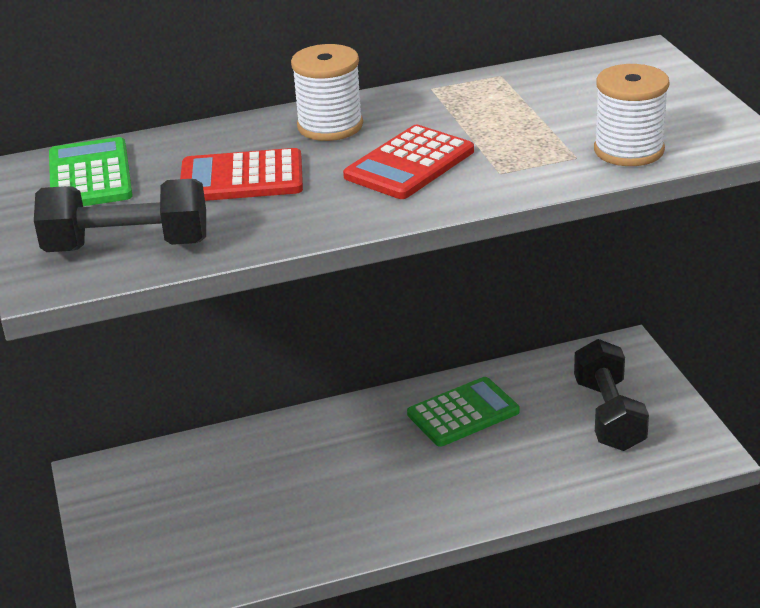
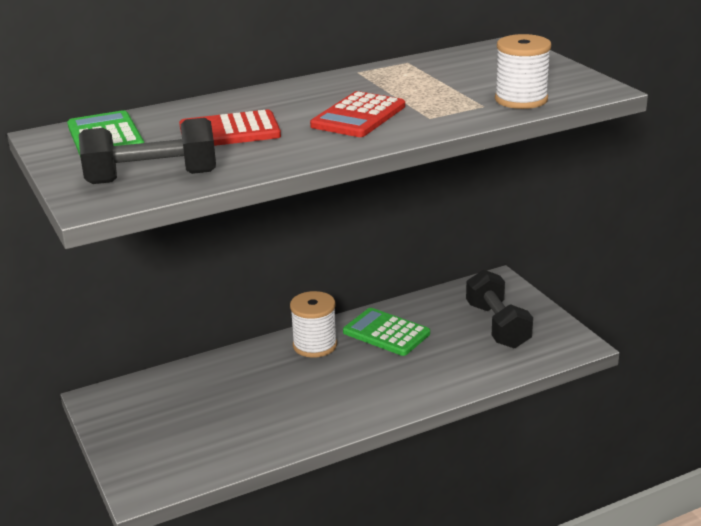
camera: 10 degrees left, 5 degrees down
white spool [291,44,363,141] -> white spool moved to [290,291,337,358]
green calculator [407,377,520,447] -> green calculator turned 105 degrees counterclockwise [343,308,430,356]

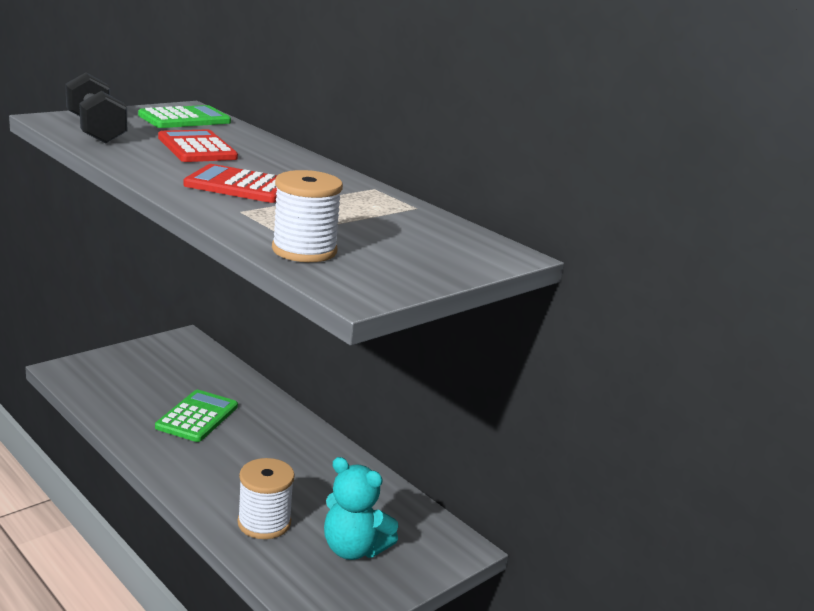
camera: 70 degrees right, 5 degrees down
white spool [290,291,337,358] -> white spool moved to [237,458,295,539]
green calculator [343,308,430,356] -> green calculator moved to [155,390,238,442]
black dumbbell [466,269,533,348] -> turquoise teddy bear [324,457,399,560]

